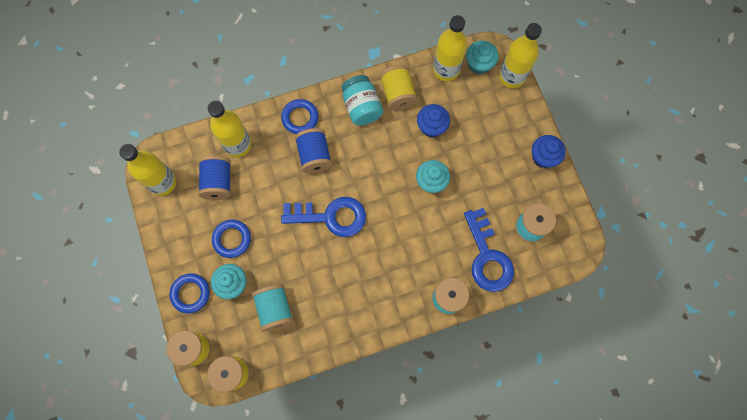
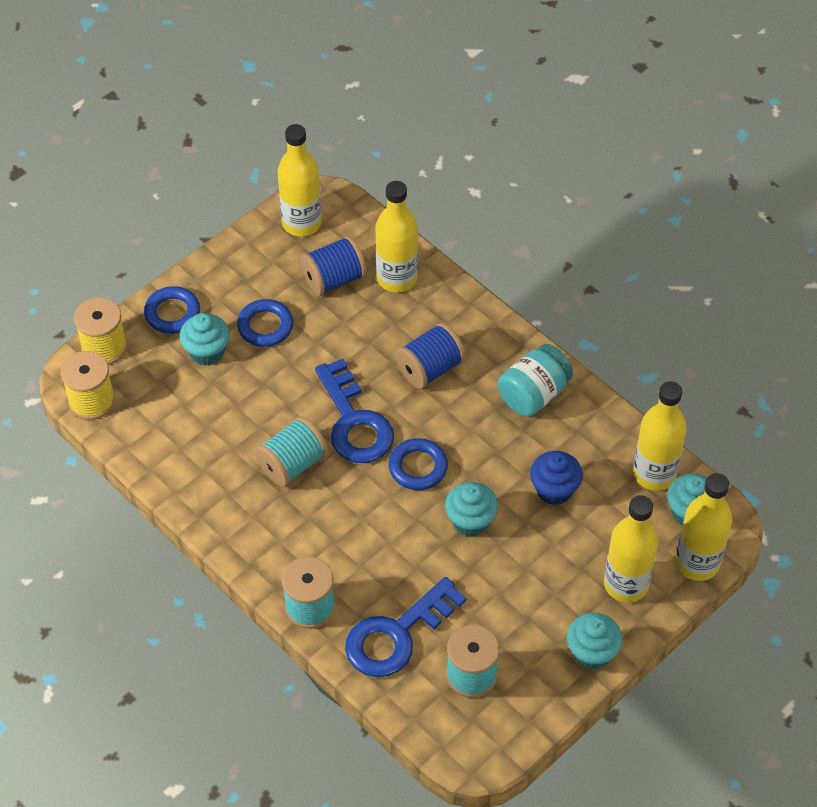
camera: 65 degrees right, 20 degrees down
turquoise spool [252,284,294,331] -> turquoise spool moved to [255,416,328,487]
blue ring [281,99,319,134] -> blue ring moved to [389,438,448,490]
yellow spool [380,65,418,111] -> none
blue cupcake [532,135,566,168] -> turquoise cupcake [567,613,623,670]
none -> yellow bottle [604,495,659,603]

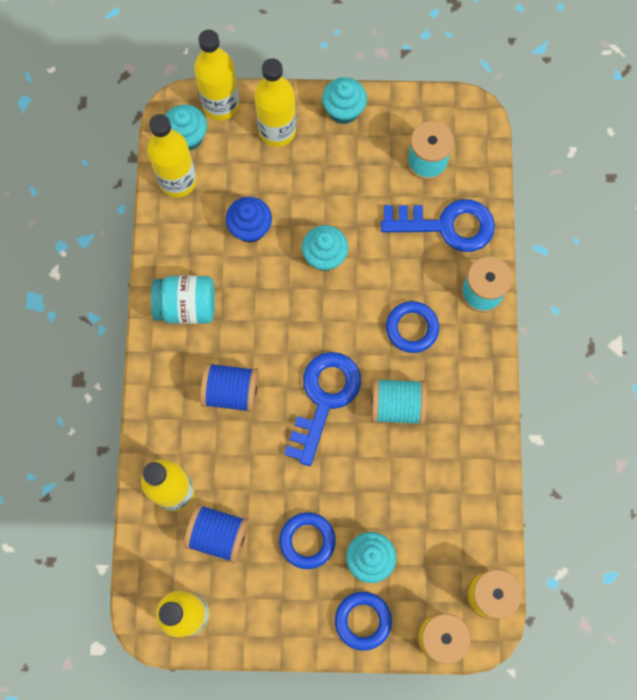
camera: 135 degrees left, 20 degrees up
blue ring [389,438,448,490] -> blue ring moved to [386,301,439,353]

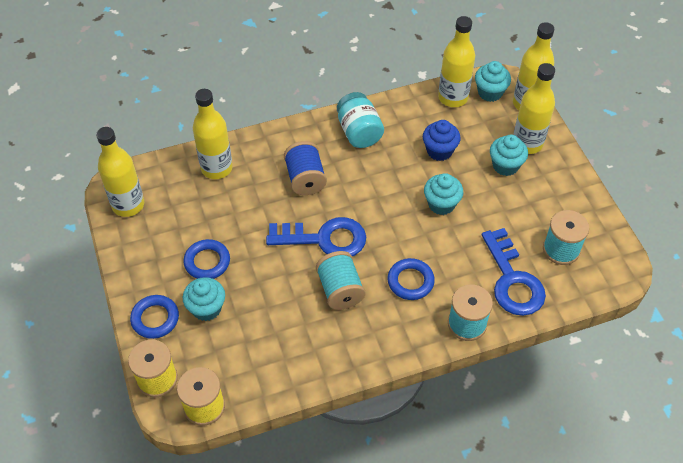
camera: 70 degrees right, 20 degrees down
blue spool [184,504,249,563] -> none
turquoise cupcake [322,77,367,124] -> turquoise cupcake moved to [490,135,528,176]

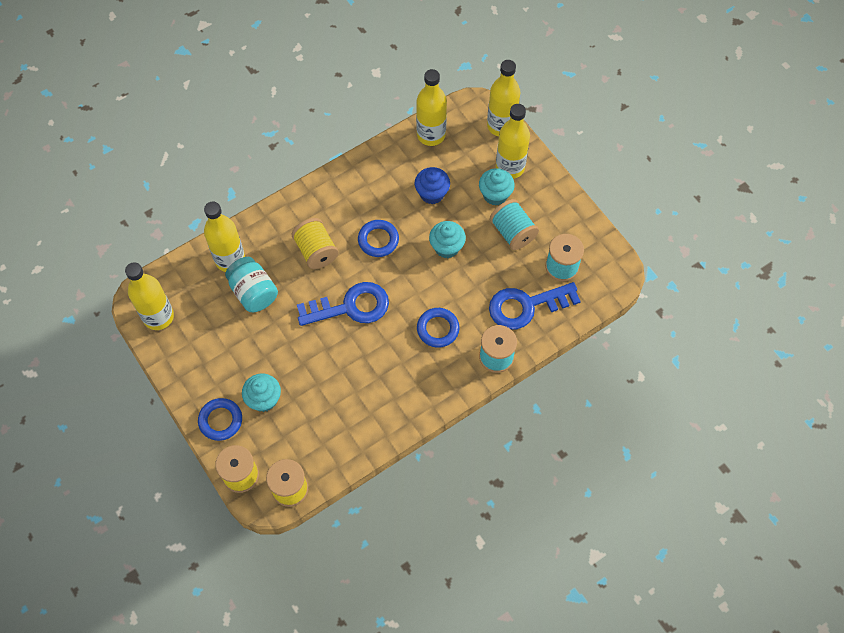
camera: 15 degrees left, 10 degrees up
blue ring [183,239,230,279] -> blue ring moved to [358,220,399,257]
blue spool [284,141,327,195] -> yellow spool [292,218,339,269]
turquoise spool [316,251,365,310] -> turquoise spool moved to [490,199,539,250]
turquoise jar [337,92,384,148] -> turquoise jar moved to [225,257,278,312]
turquoise cupcake [475,61,511,102] -> none
blue key [482,228,546,316] -> blue key turned 105 degrees clockwise [489,282,581,329]

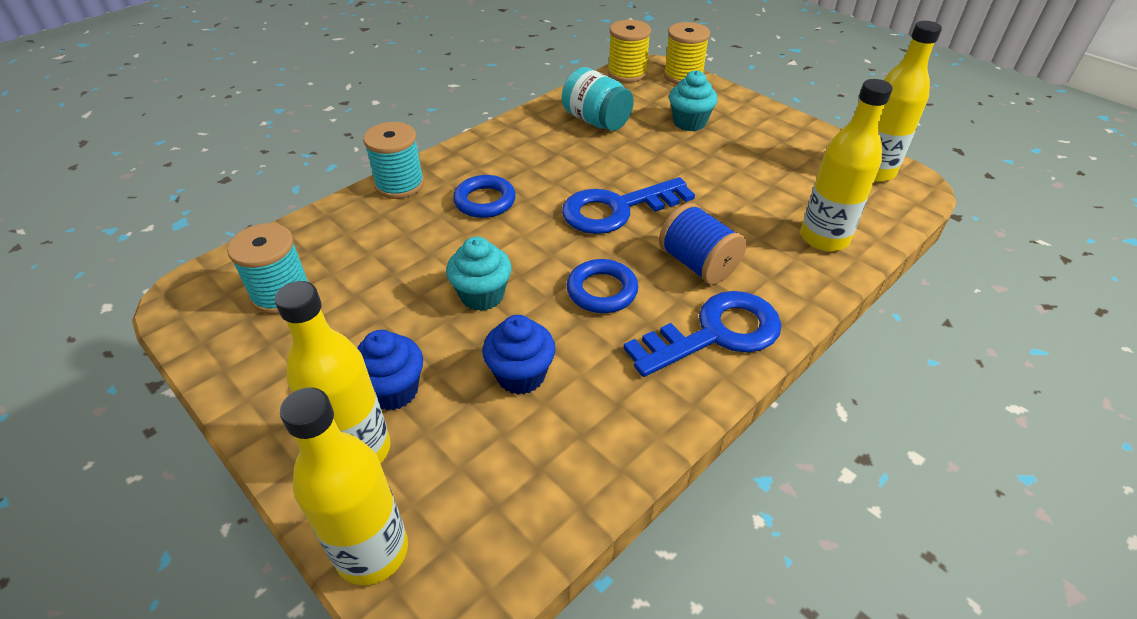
camera: 170 degrees right, 20 degrees down
blue ring [198,398,242,441] -> none
turquoise jar [225,257,278,312] -> turquoise jar moved to [562,67,634,131]
yellow spool [292,218,339,269] -> blue spool [659,203,747,285]
yellow bottle [416,69,447,146] -> none
turquoise cupcake [479,168,515,206] -> blue cupcake [357,330,423,410]
blue key [489,282,581,329] -> blue key moved to [623,291,782,377]
turquoise spool [490,199,539,250] -> none

